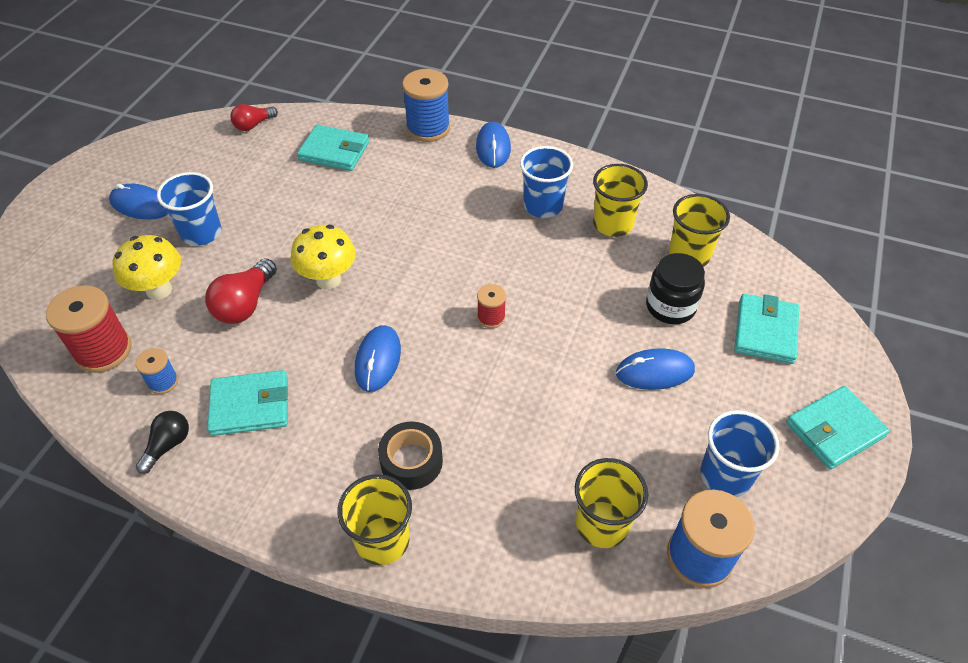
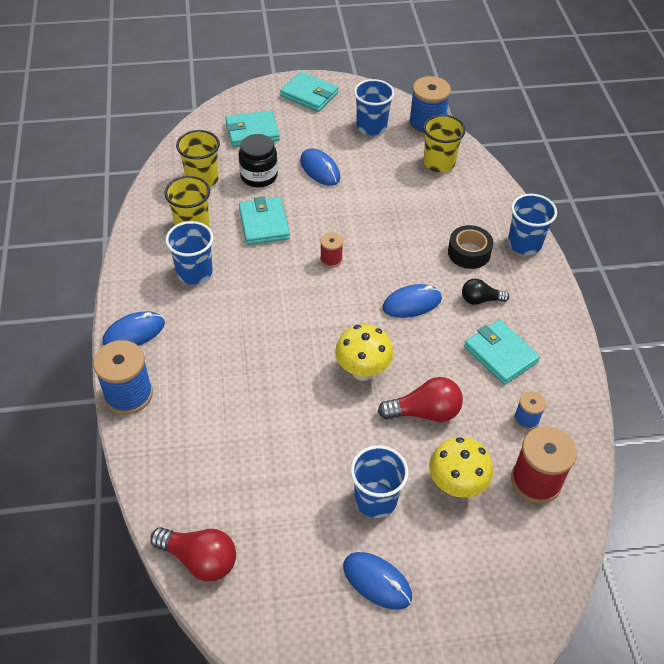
camera: 120 degrees left, 0 degrees up
blue mouse [109,184,168,219] -> blue mouse turned 45 degrees counterclockwise [343,552,412,610]
black light bulb [136,411,189,474] -> black light bulb moved to [462,279,509,305]
red light bulb [230,104,278,131] -> red light bulb [150,527,236,582], size x1.55
turquoise wallet [297,125,369,171] -> turquoise wallet moved to [239,197,290,245]
yellow cup [338,474,412,565] -> blue cup [508,194,557,255]

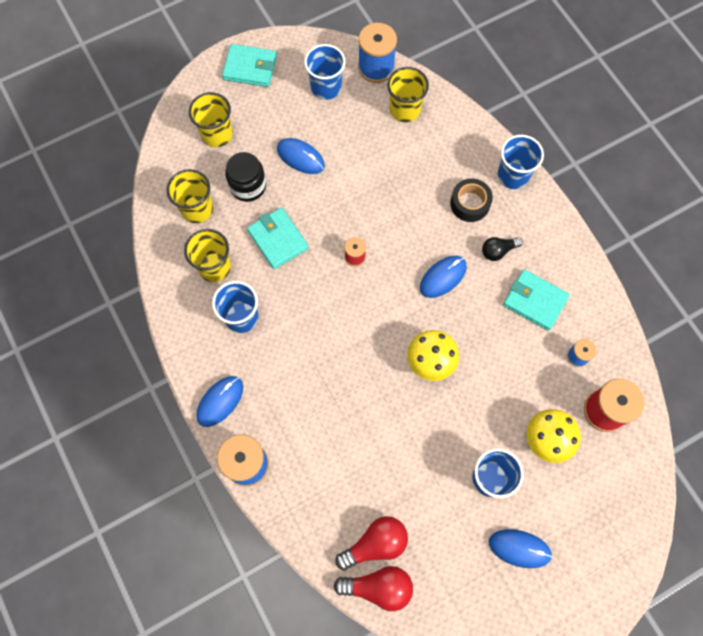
camera: 20 degrees left, 20 degrees up
turquoise wallet [225,110,280,147] -> yellow cup [189,92,232,147]
red light bulb [378,377,463,422] -> red light bulb moved to [335,516,408,570]

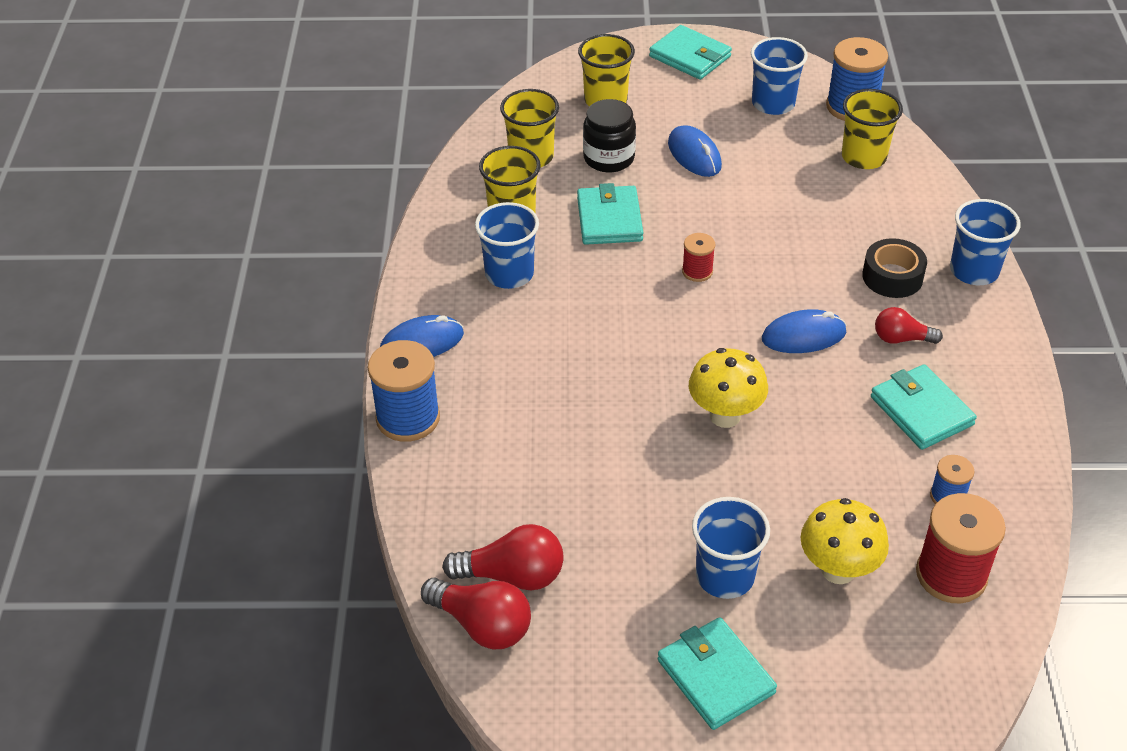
camera: 30 degrees right, 25 degrees down
black light bulb [482,237,523,261] -> red light bulb [875,307,943,344]
blue mouse [489,529,553,568] -> turquoise wallet [658,617,777,730]

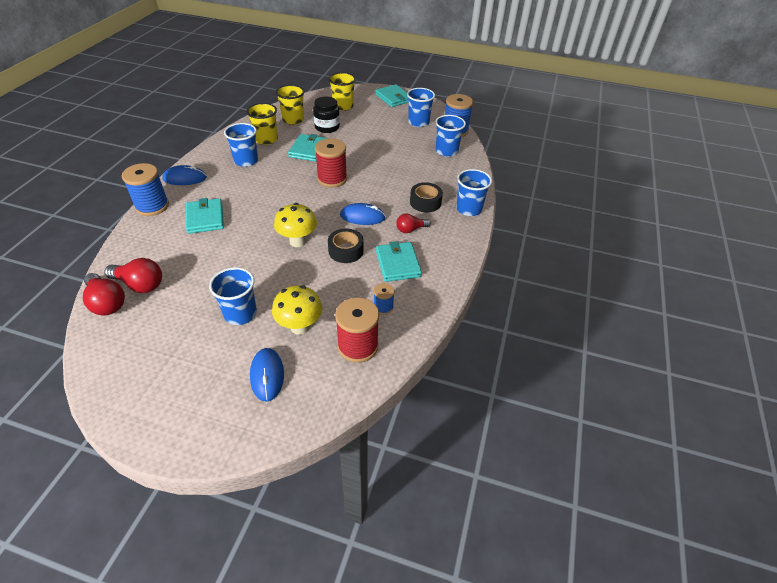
camera: 15 degrees right, 0 degrees up
turquoise wallet [658,617,777,730] -> turquoise wallet moved to [186,198,224,234]
blue mouse [668,125,722,177] -> blue mouse moved to [250,348,284,401]
red spool [682,233,715,282] -> red spool [315,138,347,188], size x1.90
yellow cup [842,89,903,169] -> blue cup [435,115,466,157]
red light bulb [875,307,943,344] -> red light bulb turned 45 degrees counterclockwise [396,213,431,233]
none -> black tape [328,228,364,263]

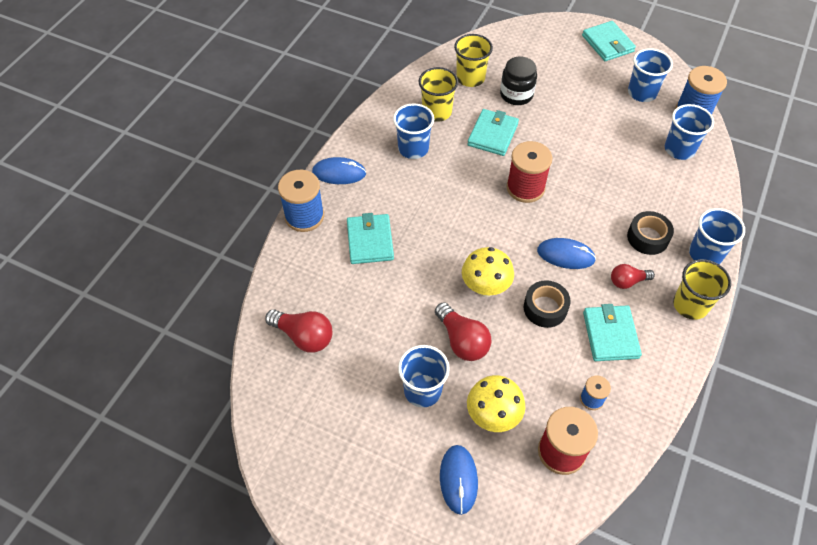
camera: 10 degrees right, 10 degrees up
red light bulb [83,273,125,315] -> red light bulb moved to [435,302,491,361]
yellow cup [329,72,356,111] -> yellow cup moved to [673,259,731,320]

